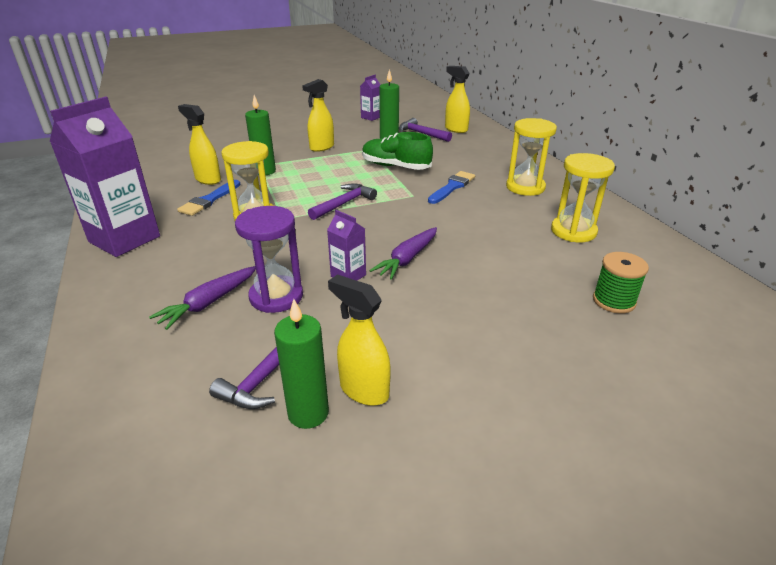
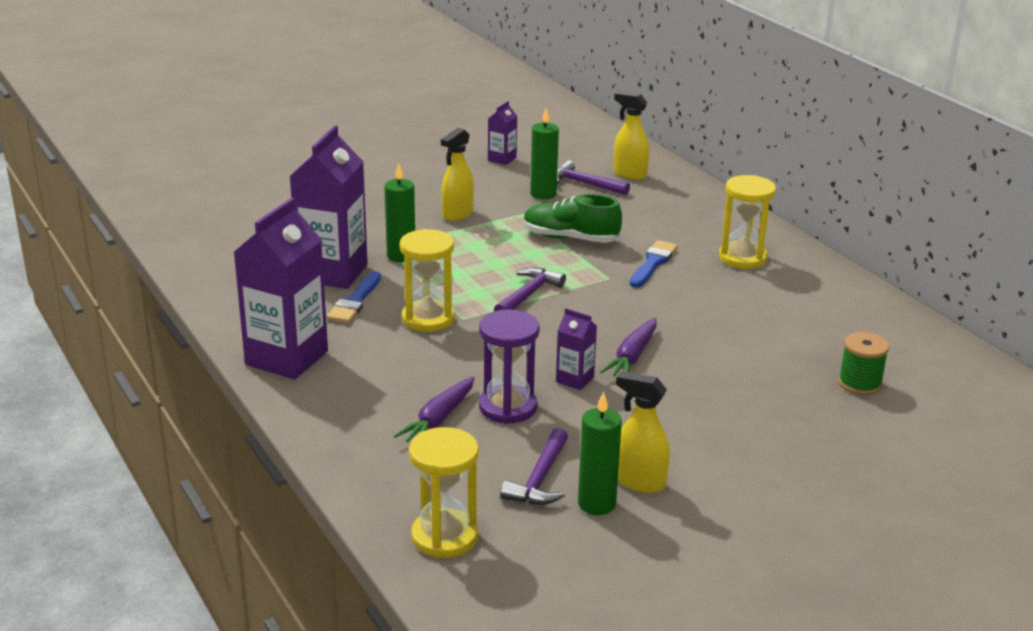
camera: 10 degrees left, 5 degrees down
yellow spray bottle [178,104,221,185] -> purple carton [290,125,368,289]
yellow hourglass [551,153,615,242] -> yellow hourglass moved to [409,427,479,558]

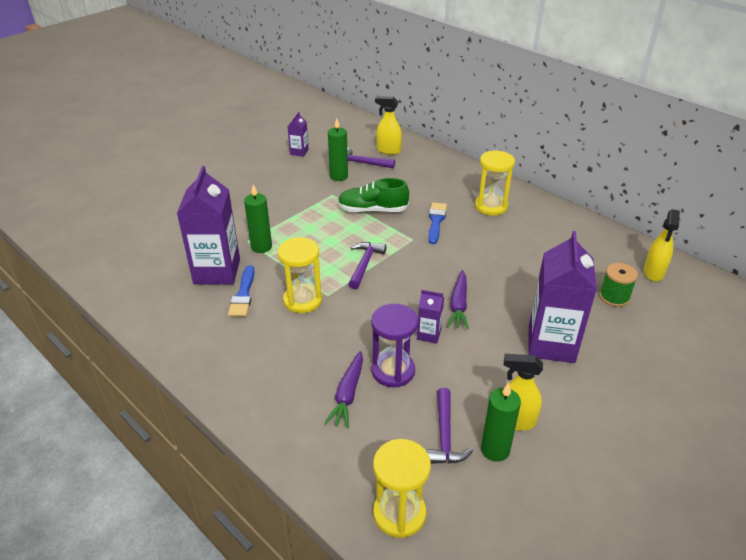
camera: 15 degrees left, 10 degrees up
purple carton [233,198,328,380] -> purple carton moved to [528,231,597,363]
yellow spray bottle [441,128,474,221] -> yellow spray bottle moved to [644,209,680,281]

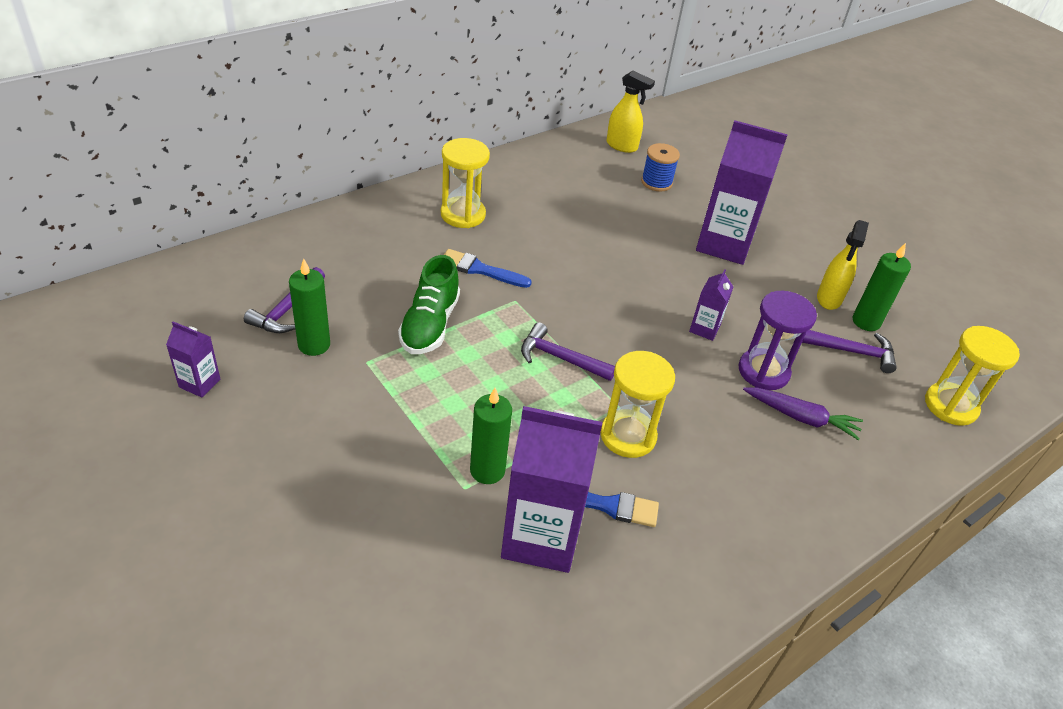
camera: 85 degrees left, 5 degrees up
yellow spray bottle [375,96,402,155] -> none
purple carrot [447,270,469,329] -> none
green spool [599,263,638,307] -> blue spool [641,143,680,191]

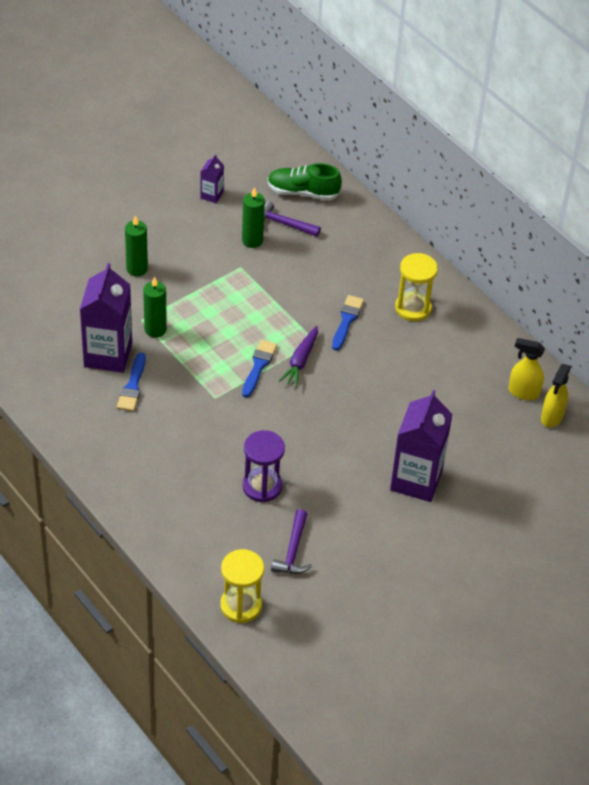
camera: 90 degrees right, 5 degrees up
green shoe [398,255,460,354] -> green shoe moved to [267,163,342,200]
purple hammer [521,322,615,381] -> blue brush [242,340,277,398]
yellow hourglass [600,351,675,458] -> none
blue spool [641,143,680,191] -> none
purple carton [689,269,734,341] -> none
purple carrot [743,387,863,440] -> purple carrot moved to [279,326,318,387]
yellow spray bottle [817,220,869,310] -> yellow spray bottle moved to [508,338,545,400]
green candle [853,243,911,331] -> green candle moved to [125,215,148,276]

